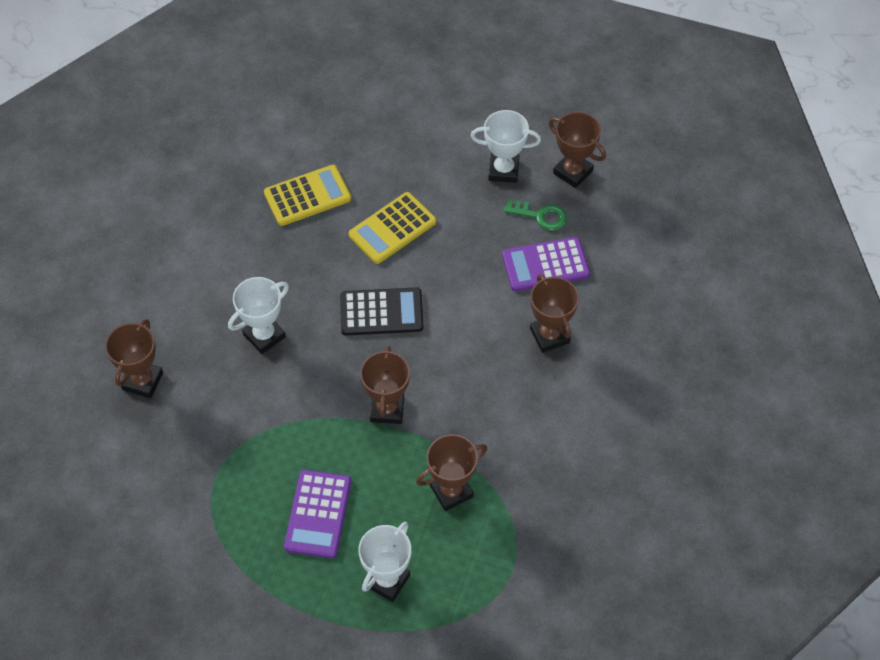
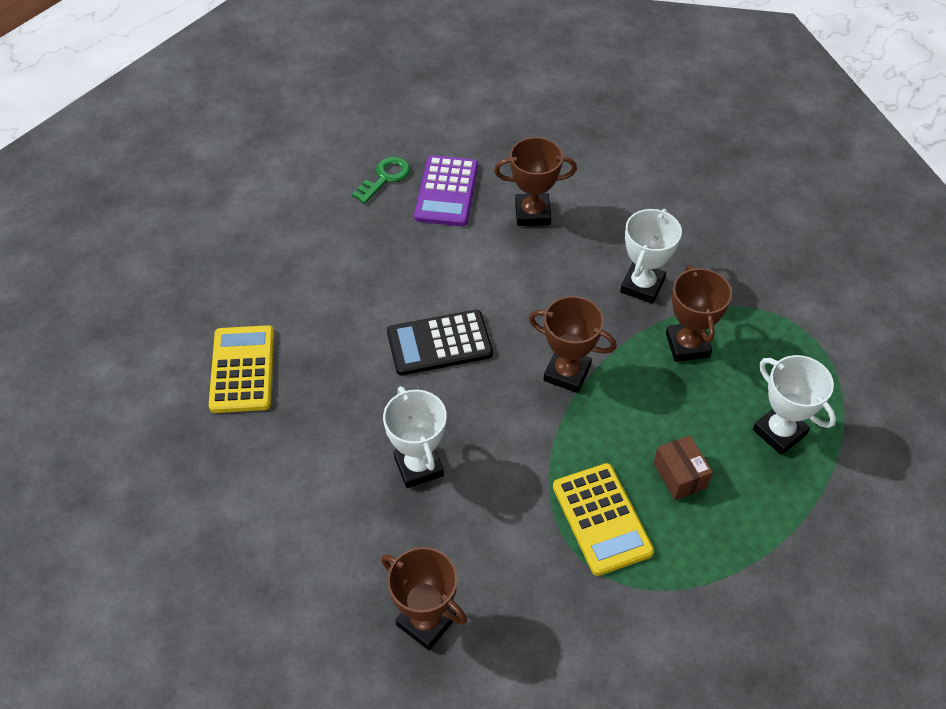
camera: 70 degrees left, 5 degrees down
purple calculator [284,470,351,558] -> brown box [653,435,713,500]
black calculator [340,287,424,336] -> black calculator turned 120 degrees counterclockwise [387,310,493,376]
yellow calculator [349,192,436,264] -> yellow calculator moved to [553,463,654,576]
white trophy [471,110,541,183] -> white trophy moved to [620,209,682,304]
brown trophy [549,112,606,188] -> none

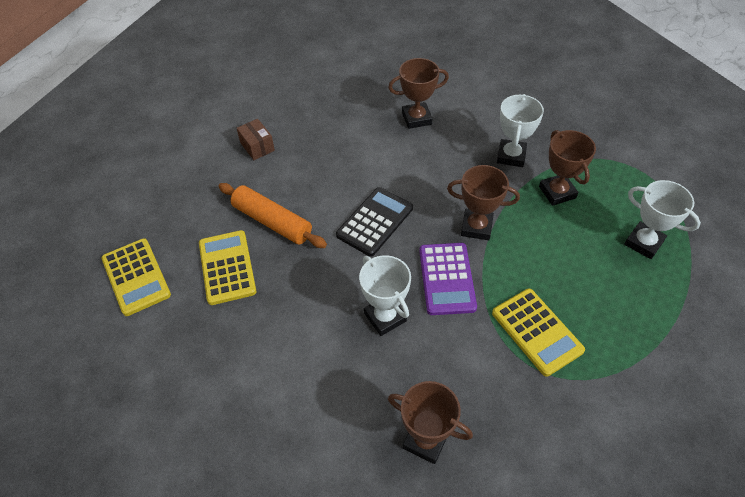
camera: 10 degrees left, 0 degrees up
green key [352,157,410,204] -> none
black calculator [387,310,493,376] -> black calculator turned 150 degrees clockwise [336,187,413,257]
purple calculator [414,155,478,226] -> purple calculator moved to [419,243,477,315]
brown box [653,435,713,500] -> brown box moved to [237,119,275,160]
none -> yellow calculator [102,238,171,316]
none -> orange rolling pin [219,183,327,248]

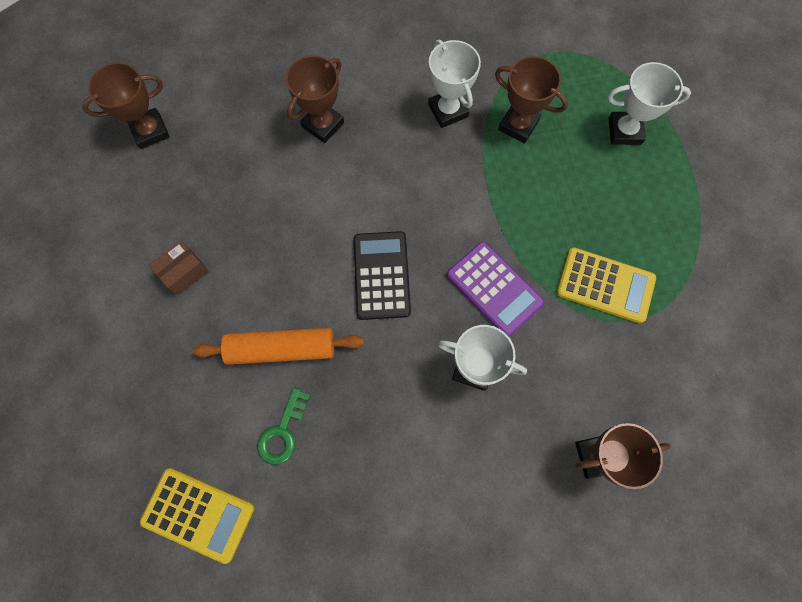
camera: 40 degrees left, 20 degrees up
yellow calculator [199,230,256,305] -> green key [257,387,310,465]
brown box [237,119,275,160] -> brown box turned 60 degrees counterclockwise [149,241,209,295]
brown trophy [447,165,520,240] -> brown trophy moved to [82,62,170,149]

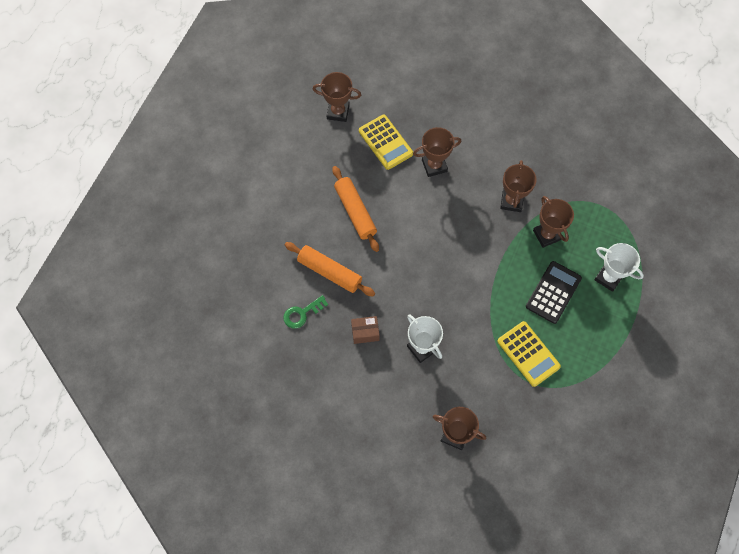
camera: 35 degrees right, 5 degrees down
yellow calculator [140,468,254,564] -> yellow calculator moved to [359,115,413,170]
brown box [149,241,209,295] -> brown box moved to [351,316,380,344]
black calculator [353,231,411,320] -> black calculator moved to [526,261,582,324]
white trophy [428,40,481,128] -> brown trophy [500,160,537,212]
purple calculator [447,241,544,337] -> none
none -> orange rolling pin [332,166,379,252]

